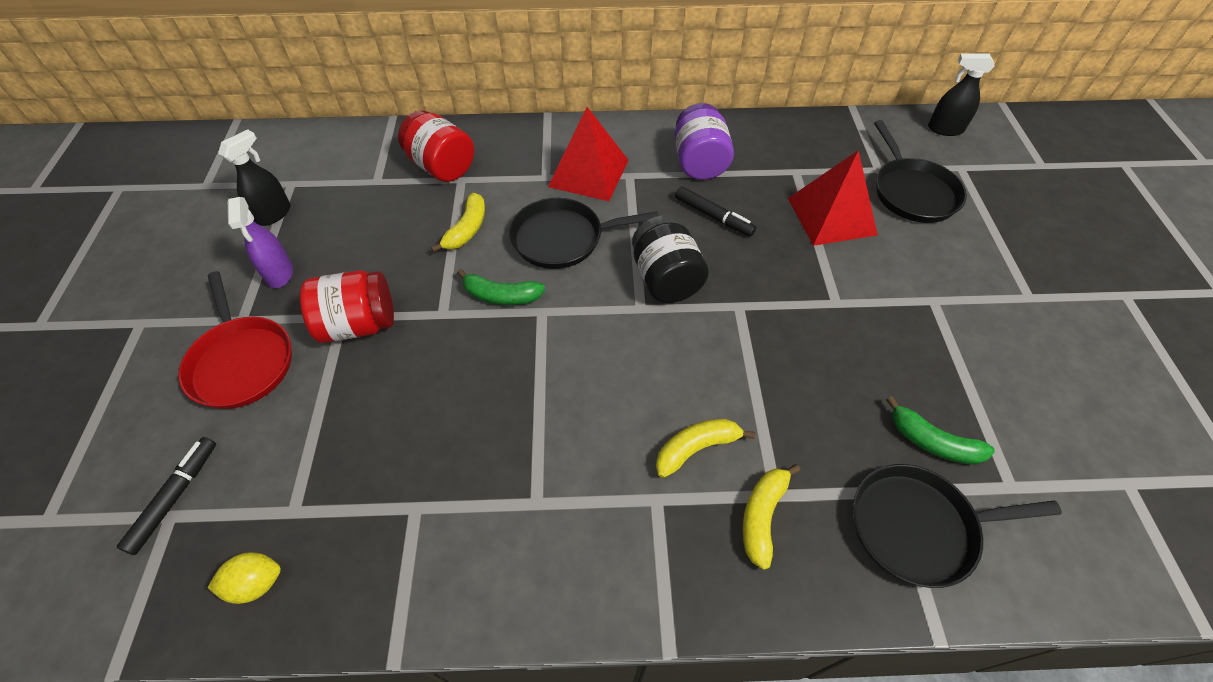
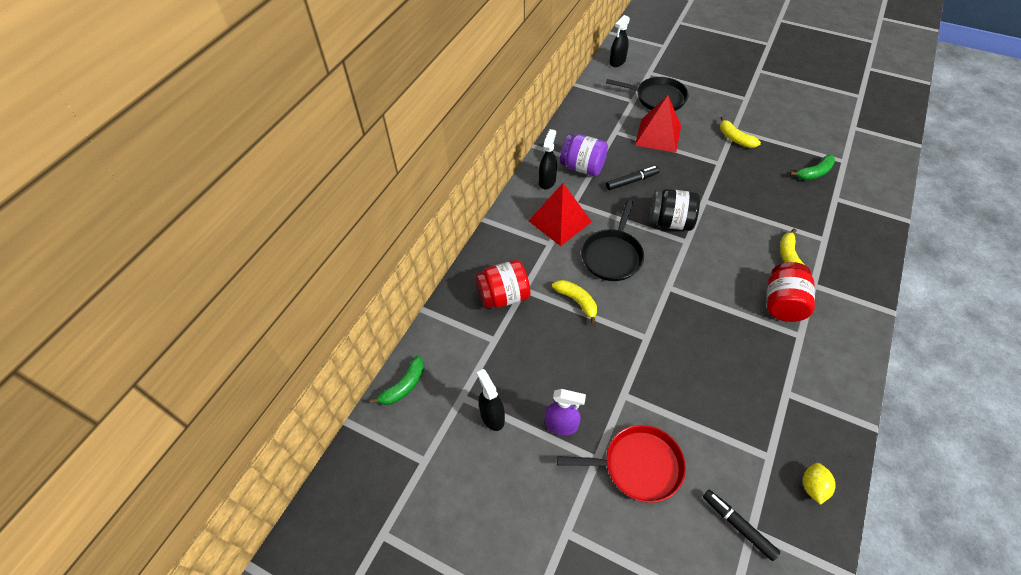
camera: 60 degrees left, 0 degrees up
red jar [300,270,394,343] -> red jar moved to [767,262,815,322]
green banana [457,269,545,305] -> green banana moved to [370,356,424,405]
yellow banana [743,464,801,570] -> yellow banana moved to [720,116,761,148]
black pan [853,464,1062,588] -> none
none -> black spray bottle [539,129,557,189]

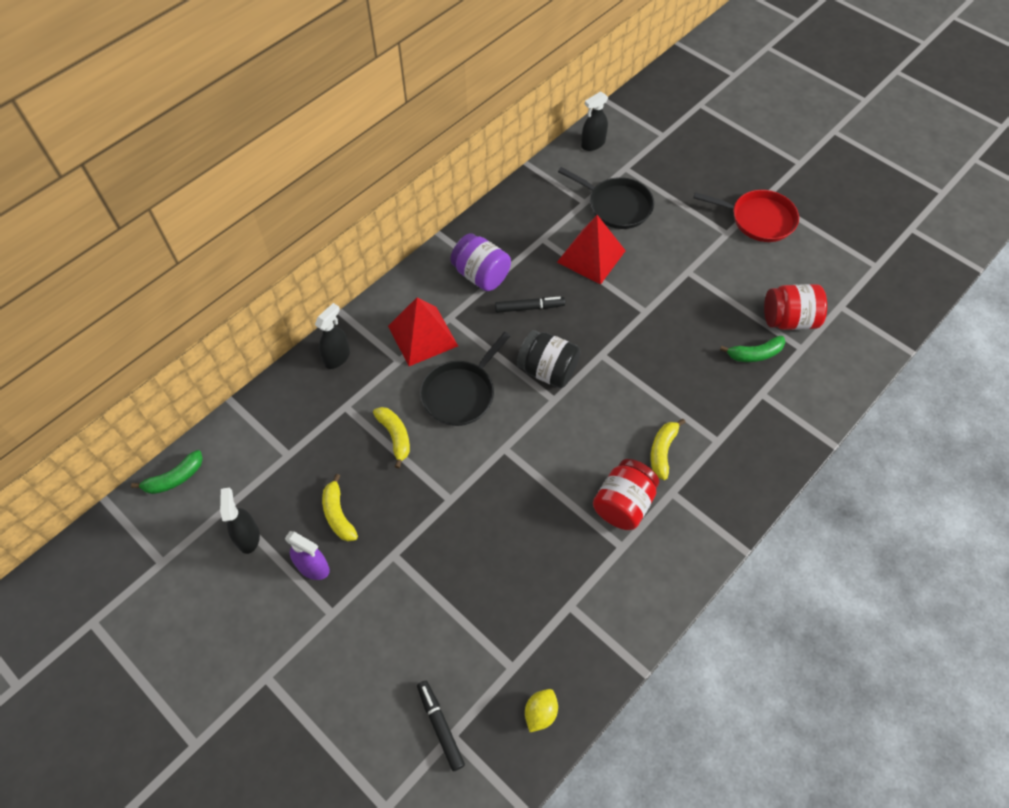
camera: 15 degrees right, 5 degrees up
red jar [475,260,530,309] -> red jar moved to [764,284,827,330]
black spray bottle [539,129,557,189] -> black spray bottle moved to [315,303,350,369]
red pan [557,425,686,503] -> red pan moved to [693,190,799,242]
yellow banana [720,116,761,148] -> yellow banana moved to [322,474,358,542]

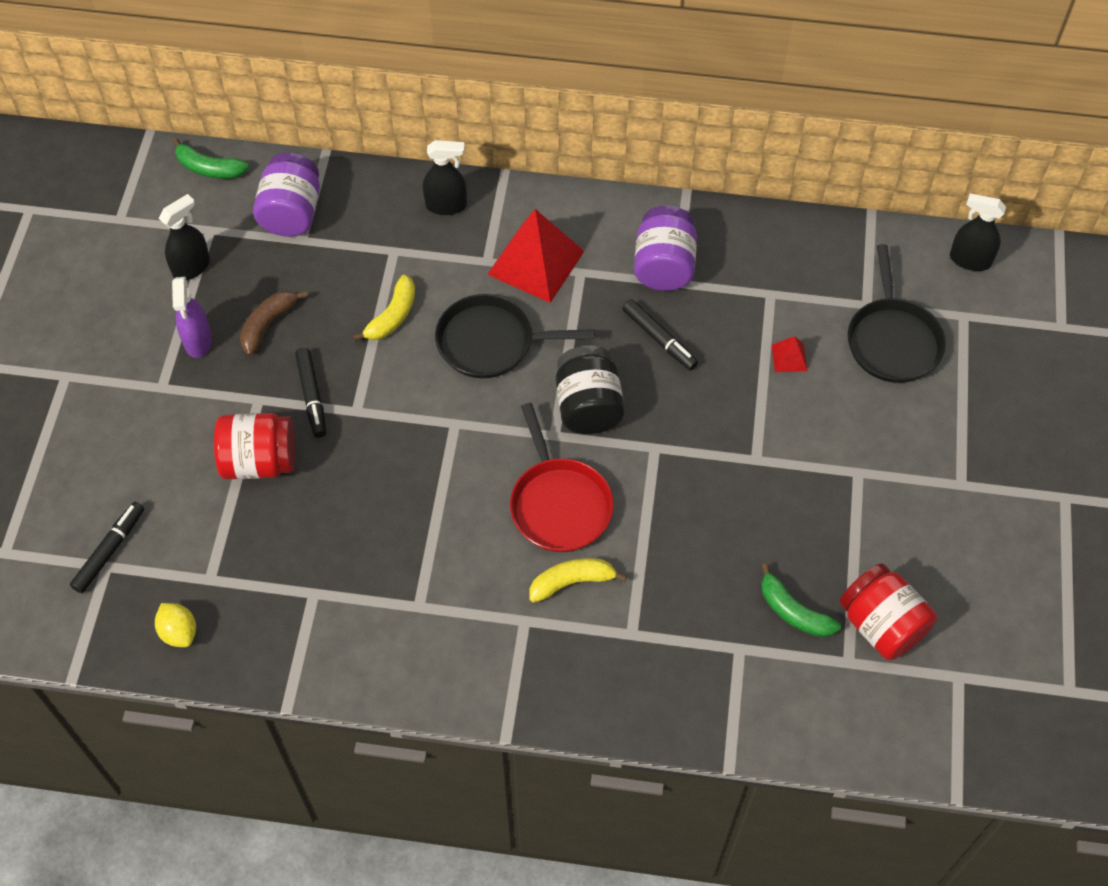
camera: 55 degrees right, 0 degrees up
yellow banana [322,474,358,542] -> brown banana [240,291,308,355]
yellow lemon [525,689,558,732] -> yellow lemon turned 60 degrees clockwise [155,603,196,647]
red pyramid [557,215,626,284] -> red pyramid [772,336,808,372], size x0.44
red jar [593,459,659,530] -> red jar moved to [214,413,296,479]
red pan [693,190,799,242] -> red pan moved to [510,403,614,552]
none -> purple jar [253,153,320,237]
none -> black marker [295,348,326,438]

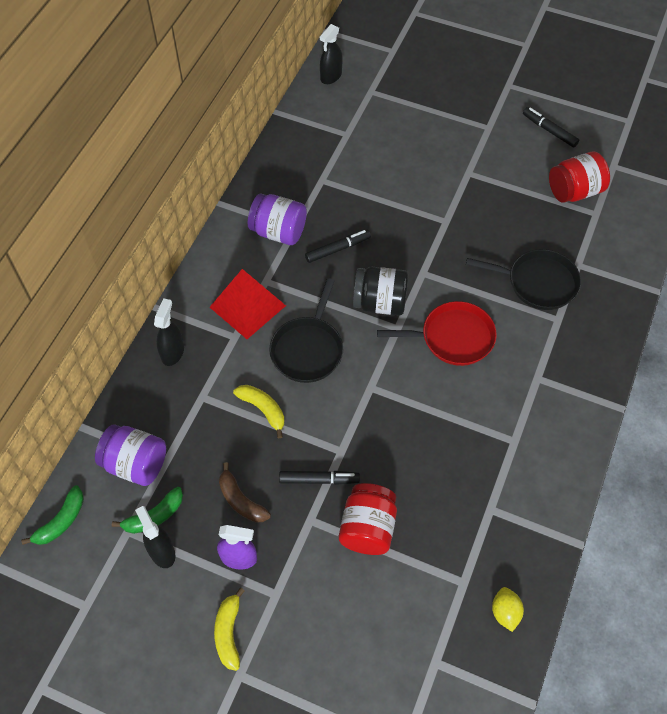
camera: 75 degrees left, 0 degrees up
black marker [70,502,144,593] -> black marker moved to [523,107,579,148]
yellow lemon [155,603,196,647] -> yellow lemon turned 75 degrees counterclockwise [492,587,524,632]
yellow banana [530,558,627,603] -> yellow banana moved to [214,588,245,671]
green banana [761,563,841,637] -> green banana moved to [112,487,183,534]
red pyramid [772,336,808,372] -> none
black pan [848,244,946,383] -> black pan moved to [466,249,581,310]

